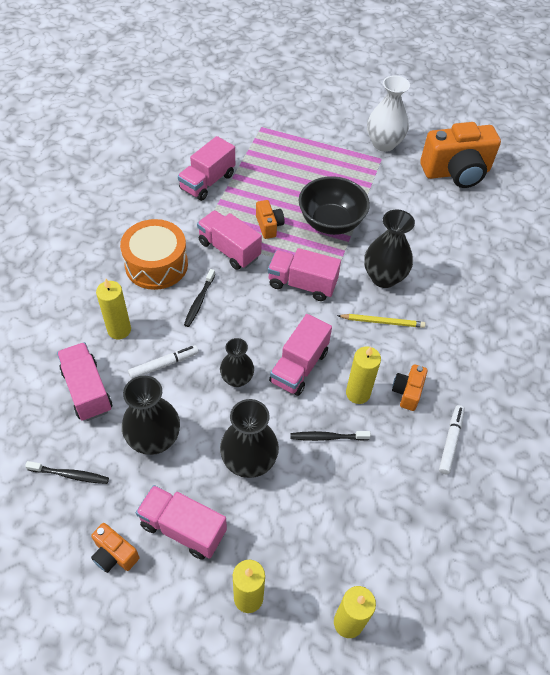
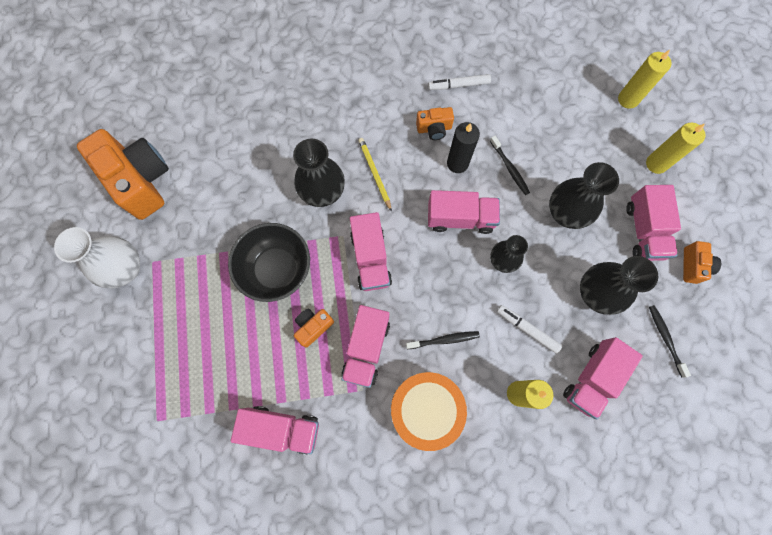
camera: 115 degrees left, 20 degrees up
yellow candle [346,346,381,404] -> black candle [447,122,480,173]

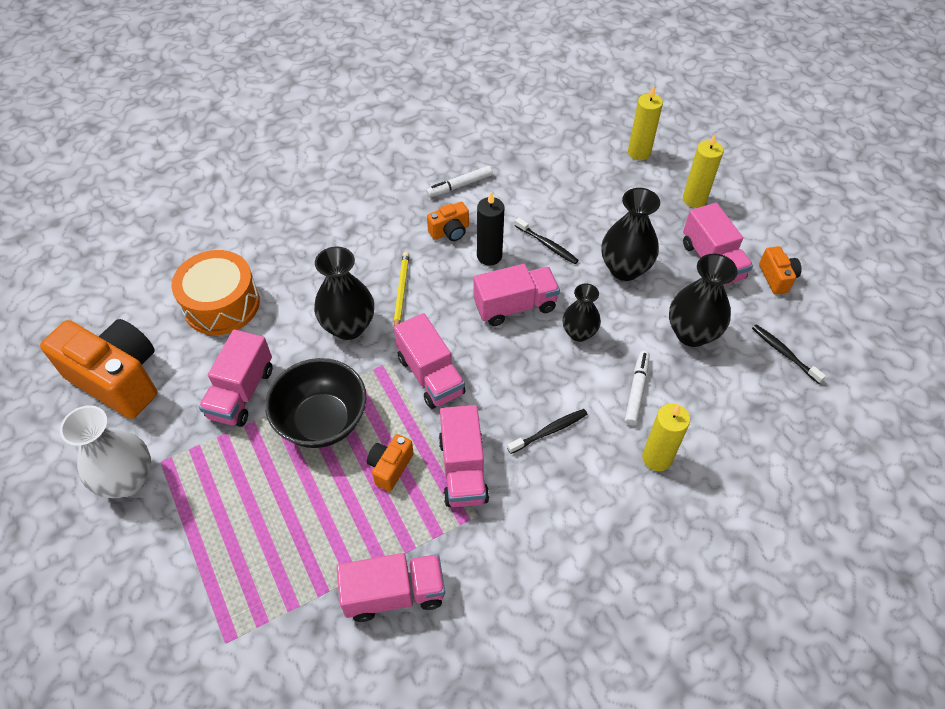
camera: 20 degrees left, 20 degrees down
yellow pencil [358,138,392,212] -> yellow pencil turned 45 degrees clockwise [394,252,409,326]
orange drum [391,372,467,451] -> orange drum moved to [172,250,260,335]
white marker [497,305,562,354] -> white marker turned 90 degrees clockwise [625,351,650,426]
pink truck [563,337,643,419] -> pink truck moved to [199,329,273,427]

